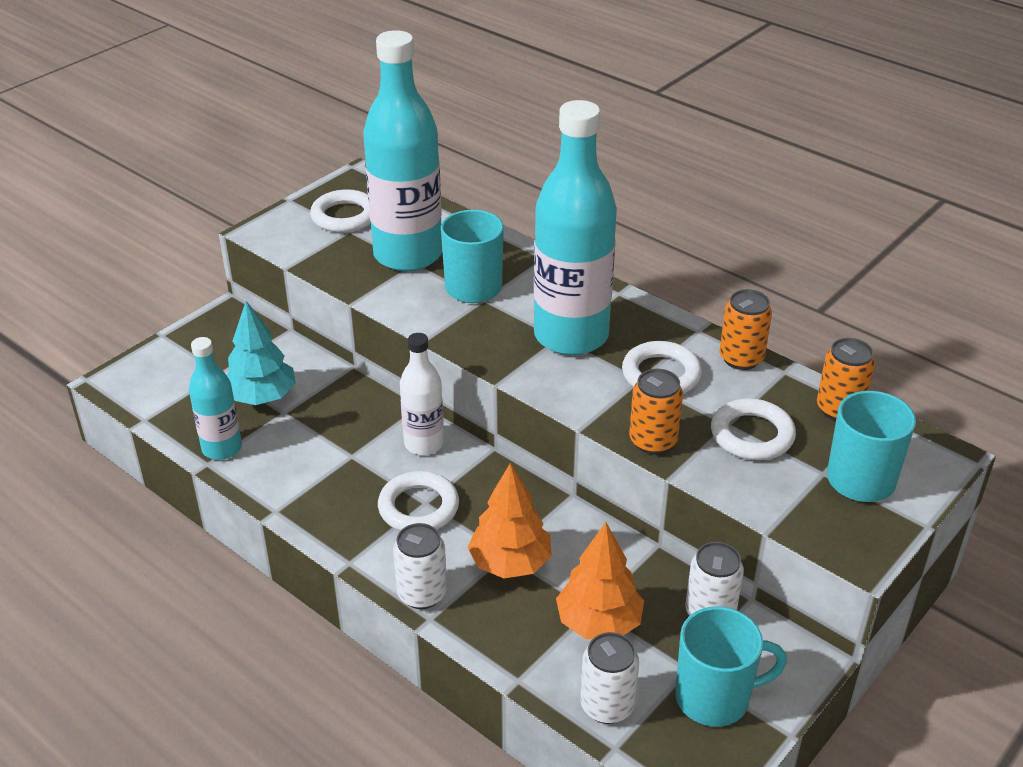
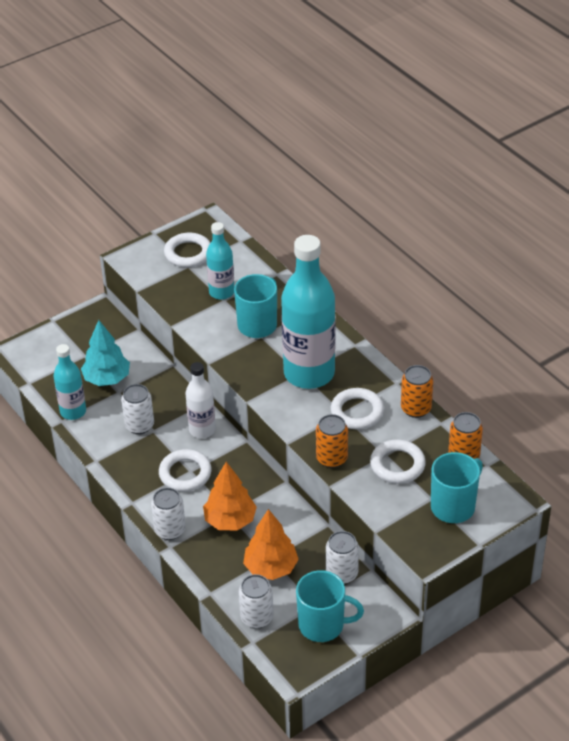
camera: 15 degrees right, 5 degrees up
turquoise bottle [363,30,442,271] -> turquoise bottle [206,222,234,300], size x0.53
none -> white can [121,384,154,434]

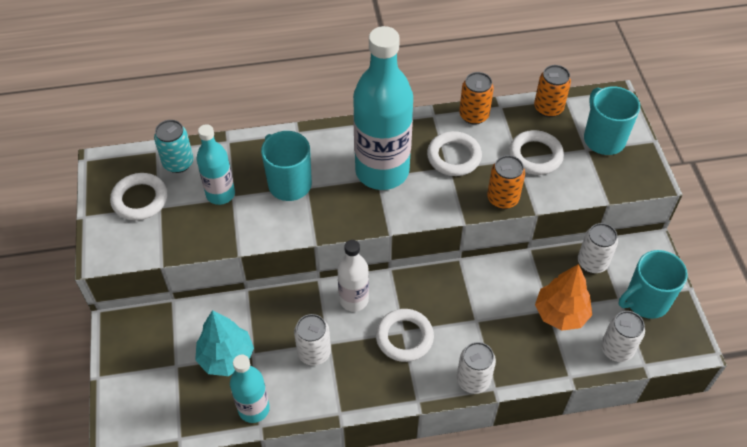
camera: 65 degrees left, 10 degrees up
orange tree [203,462,257,530] -> none
turquoise mug [296,570,364,642] -> turquoise mug turned 150 degrees counterclockwise [619,250,688,319]
none -> turquoise can [154,120,193,173]

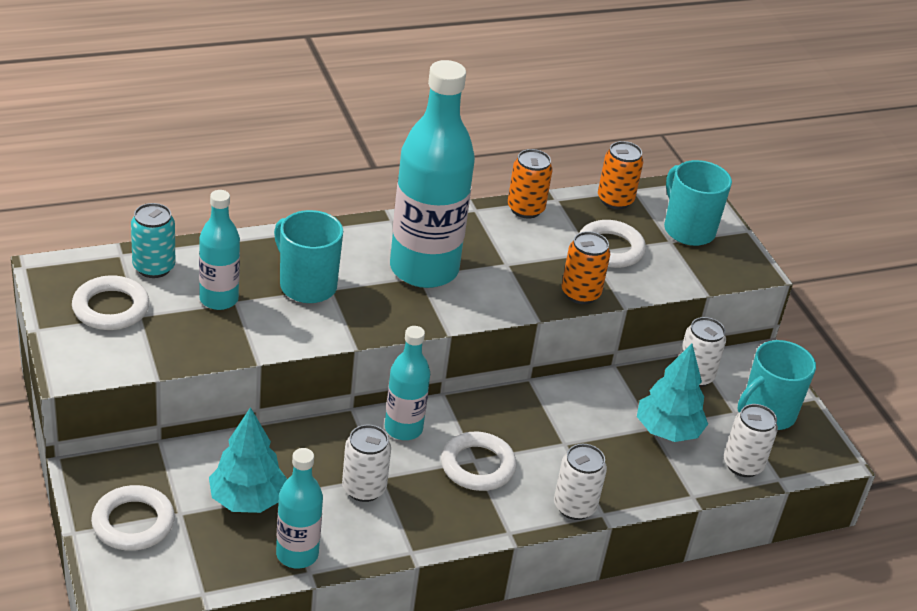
camera: 15 degrees left, 15 degrees down
white bottle [337,240,369,312] -> turquoise bottle [385,326,430,440]
white ring [427,131,482,176] -> white ring moved to [91,485,175,551]
orange tree [535,264,592,331] -> turquoise tree [637,343,708,442]

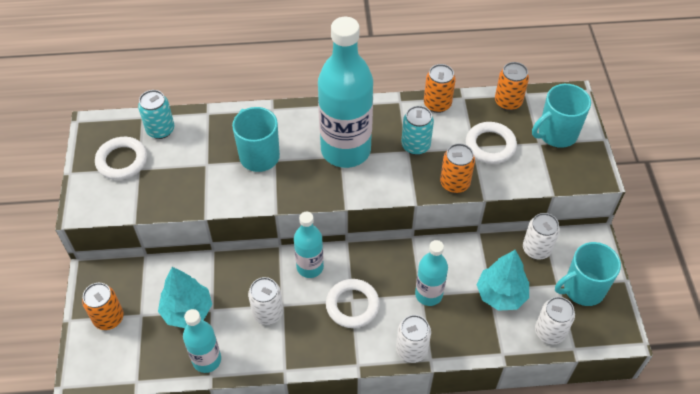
camera: 20 degrees right, 15 degrees up
white ring [91,485,175,551] -> orange can [82,283,124,330]
turquoise bottle [199,190,240,310] -> turquoise bottle moved to [415,240,448,306]
turquoise mug [664,160,732,246] -> turquoise mug turned 105 degrees counterclockwise [532,84,591,148]
none -> turquoise can [401,106,434,155]

